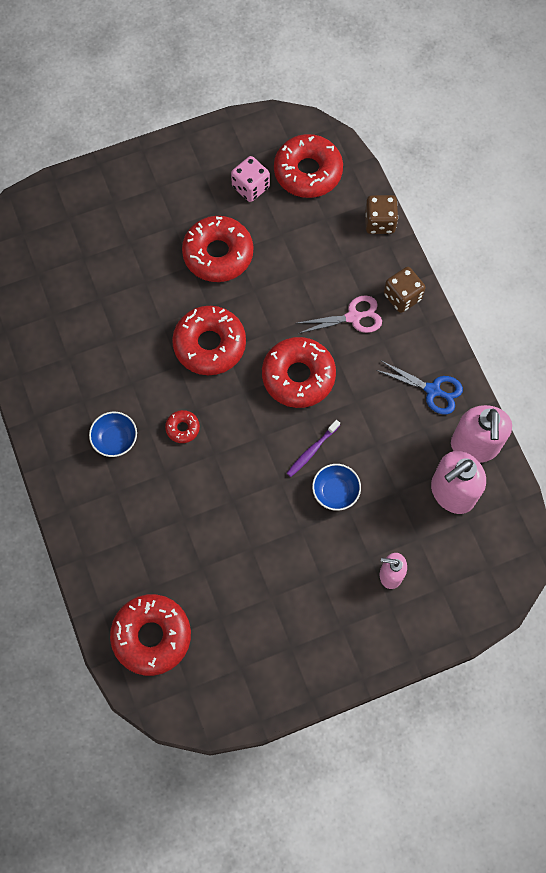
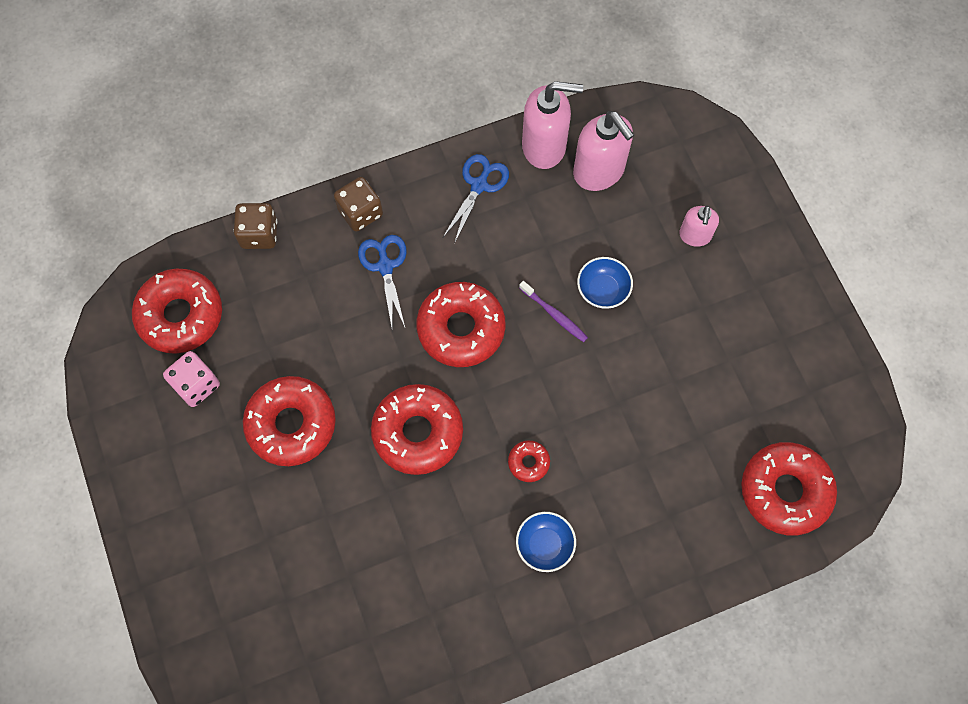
camera: 90 degrees left, 0 degrees up
pink scissors [298,295,382,334] -> blue scissors [358,235,407,327]

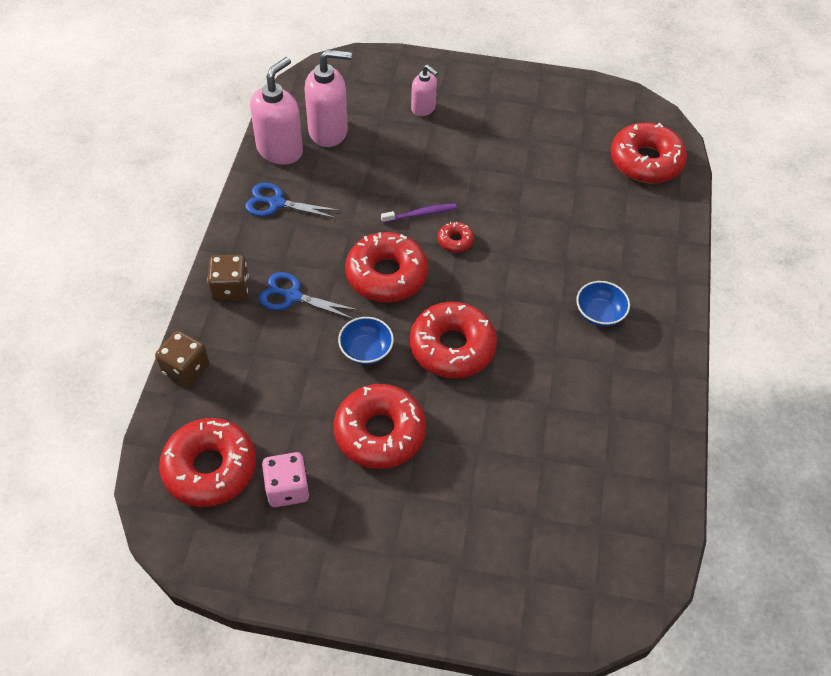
camera: 60 degrees left, 15 degrees down
blue scissors [443,154,509,244] -> blue scissors turned 45 degrees counterclockwise [245,183,340,218]
red donut [508,441,550,482] -> red donut moved to [438,222,474,252]
blue bowl [577,257,633,309] -> blue bowl moved to [338,317,394,365]

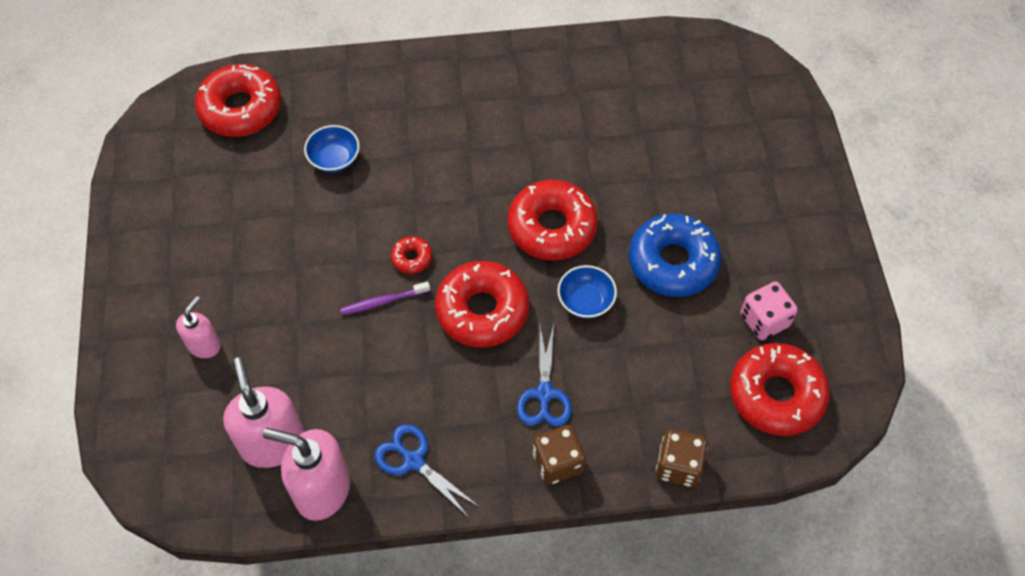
camera: 105 degrees left, 5 degrees up
blue scissors [245,183,340,218] -> blue scissors turned 135 degrees clockwise [375,424,479,517]
red donut [334,384,426,469] -> blue donut [629,214,721,297]
purple toothbrush [381,203,457,223] -> purple toothbrush turned 75 degrees counterclockwise [340,281,430,315]
blue bowl [576,281,630,327] -> blue bowl moved to [304,125,360,173]

